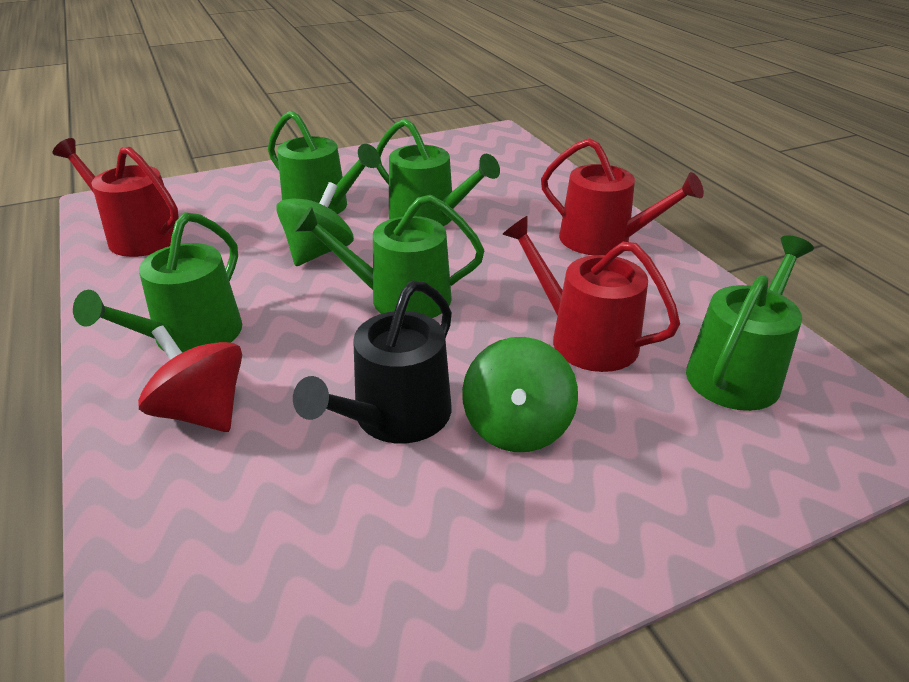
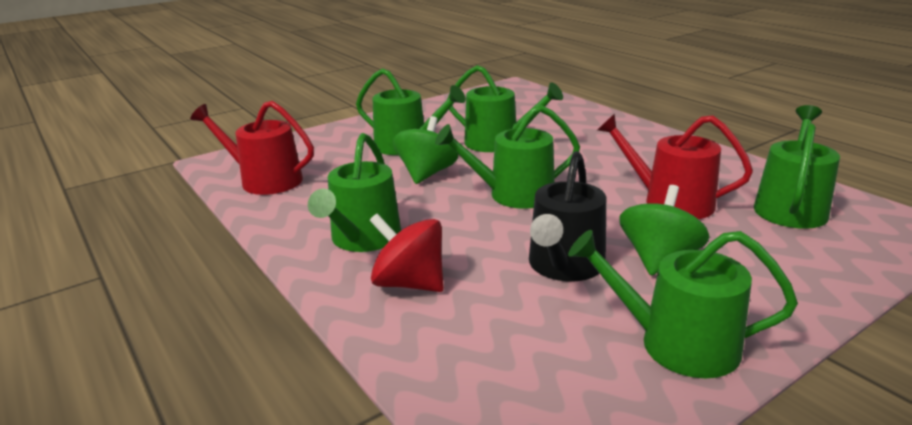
camera: 10 degrees left, 10 degrees down
green spinning top [462,337,578,452] -> green spinning top turned 150 degrees counterclockwise [620,185,709,276]
red watering can [541,138,704,255] -> none
none -> green watering can [568,230,798,378]

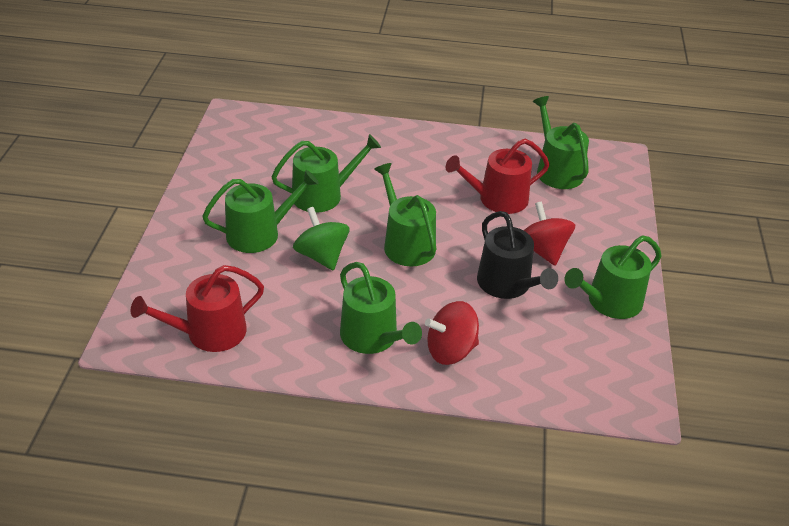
camera: 50 degrees left, 15 degrees up
green watering can [435,105,580,209] -> green watering can turned 120 degrees clockwise [374,163,437,266]
green spinning top [620,185,709,276] -> red spinning top [524,201,575,266]

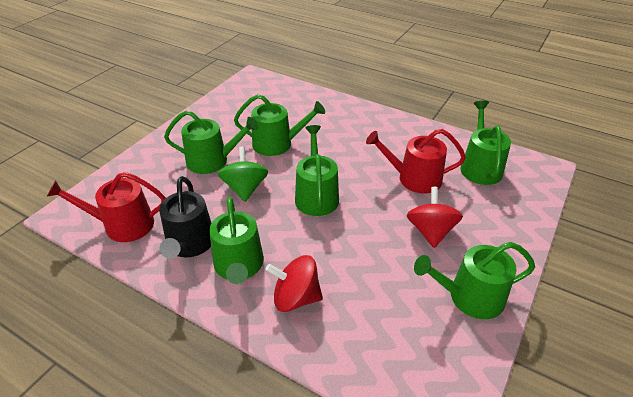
camera: 25 degrees right, 0 degrees up
black watering can [477,211,558,299] -> black watering can moved to [159,176,211,259]

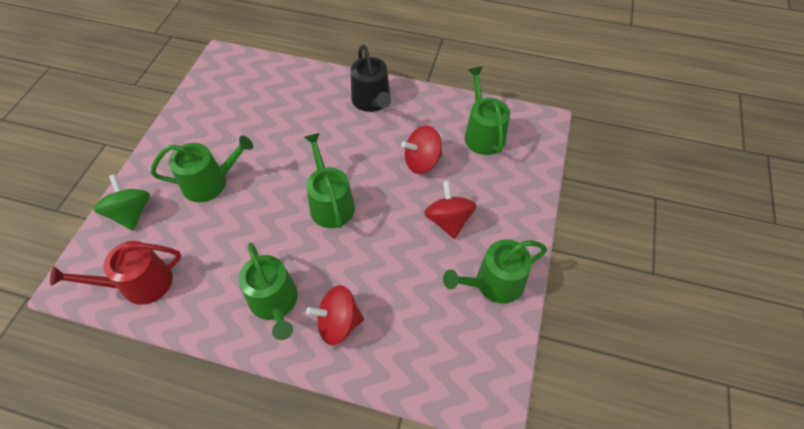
camera: 15 degrees left, 15 degrees up
black watering can [159,176,211,259] -> black watering can moved to [351,44,392,112]
green spinning top [218,147,268,202] -> green spinning top moved to [94,174,150,231]
green watering can [234,94,325,156] -> none
red watering can [366,129,466,193] -> red spinning top [401,125,442,174]

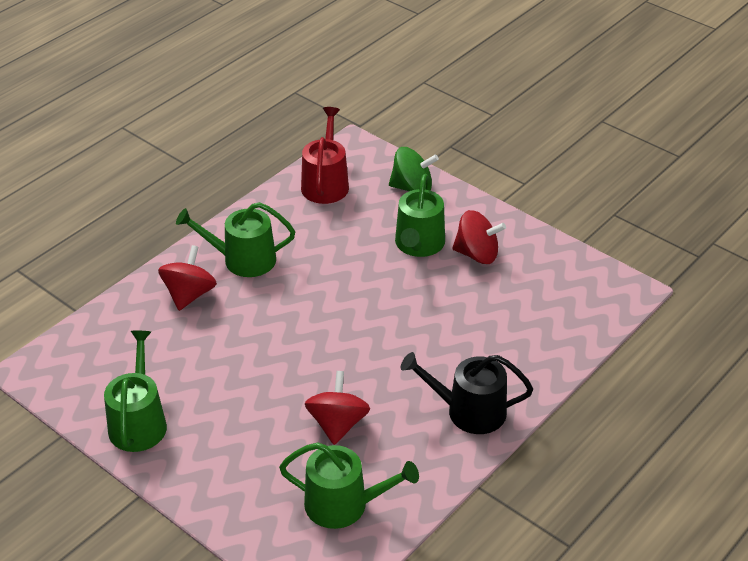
camera: 115 degrees right, 15 degrees down
green watering can [304,133,355,228] -> none
red spinning top [424,181,477,239] -> red spinning top moved to [452,210,506,264]

